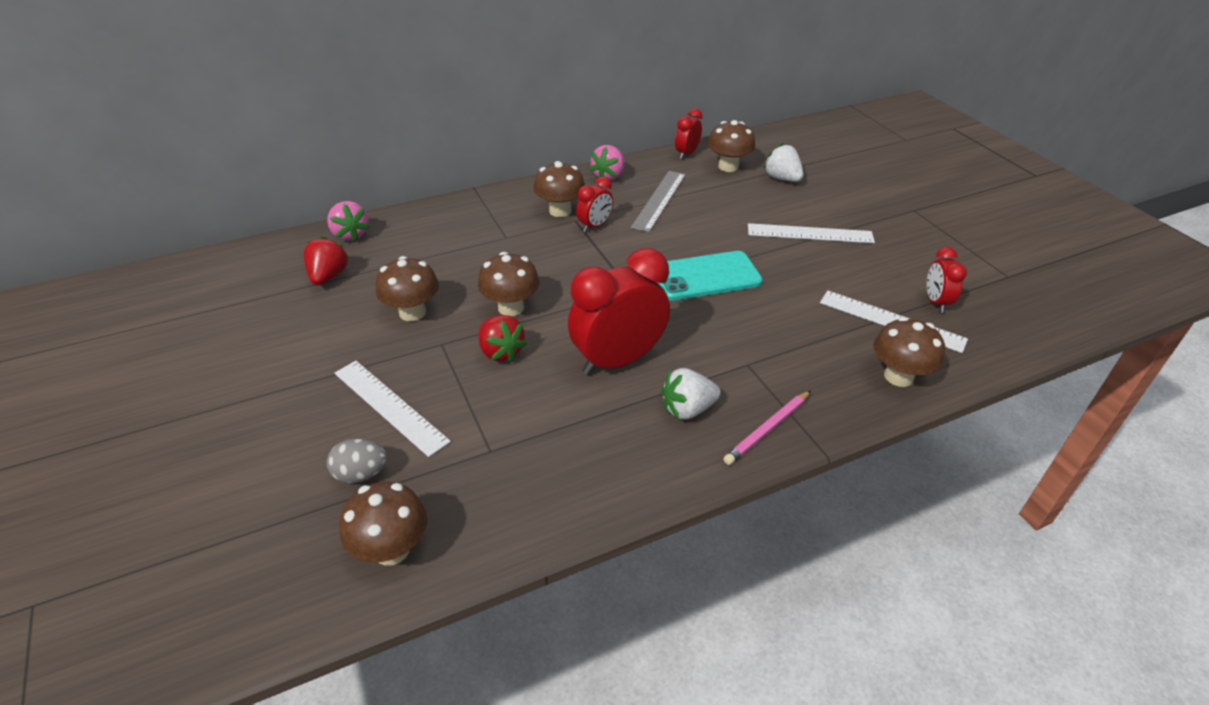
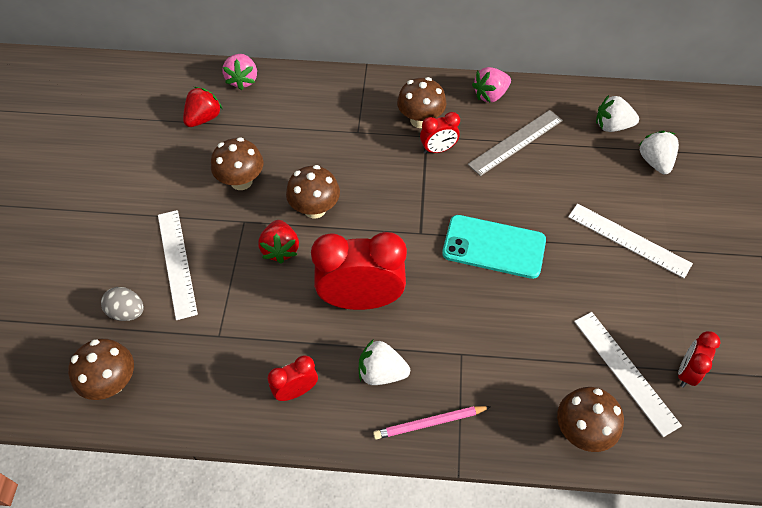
camera: 30 degrees right, 15 degrees up
red clock [675,109,703,159] -> red clock moved to [268,356,318,401]
brown mushroom [708,120,755,172] -> white strawberry [596,95,639,132]

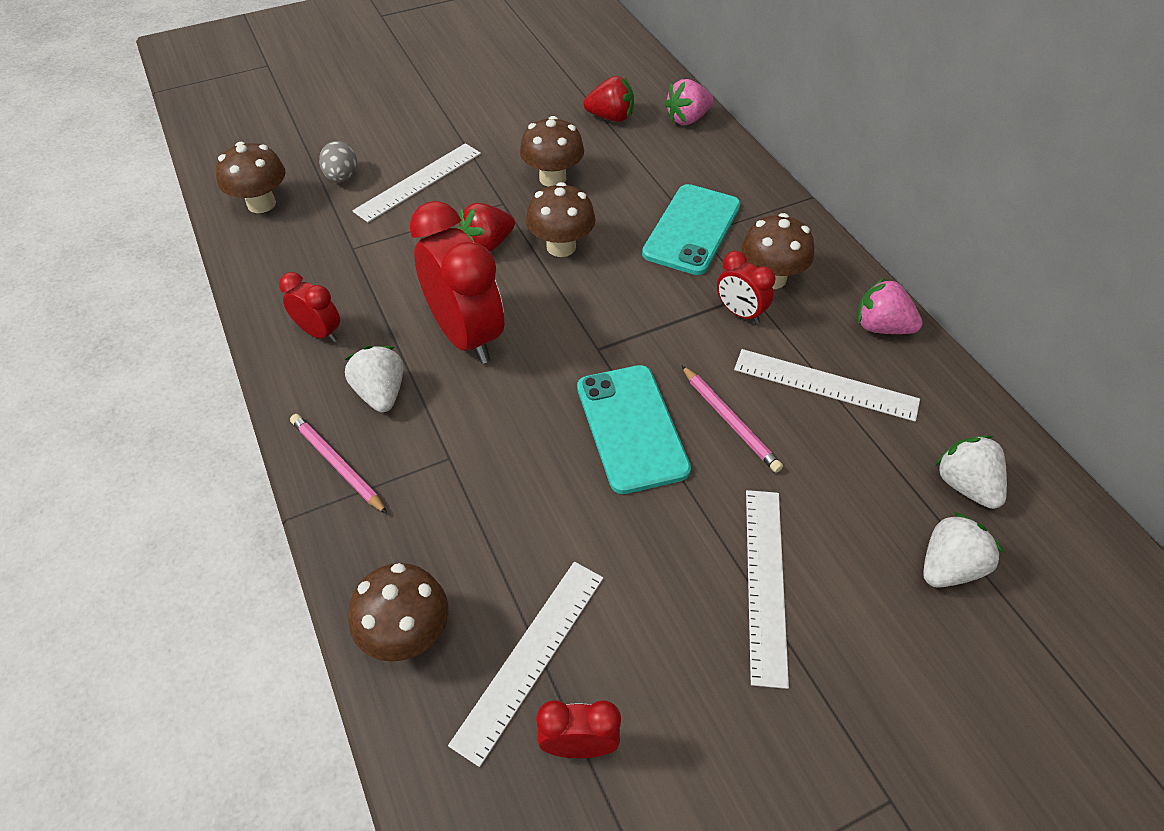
camera: 60 degrees right, 5 degrees down
grey ruler [468,110,563,176] -> white ruler [734,349,920,422]
none -> turquoise phone [642,184,741,275]
none -> pink pencil [681,365,783,473]

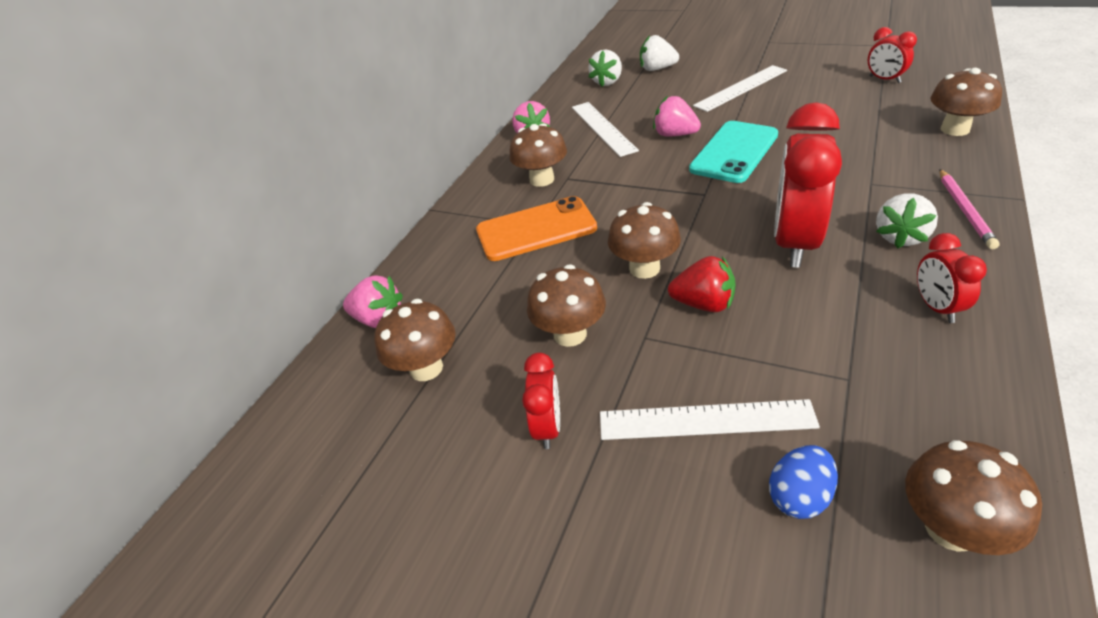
camera: 125 degrees left, 10 degrees down
grey egg [319,141,357,182] -> blue egg [769,445,838,519]
white ruler [448,562,603,767] -> none
red strawberry [583,76,634,122] -> brown mushroom [374,299,456,381]
turquoise phone [642,184,741,275] -> orange phone [476,196,597,261]
pink pencil [681,365,783,473] -> pink strawberry [653,96,701,136]
red clock [717,251,775,324] -> red clock moved to [522,353,560,449]

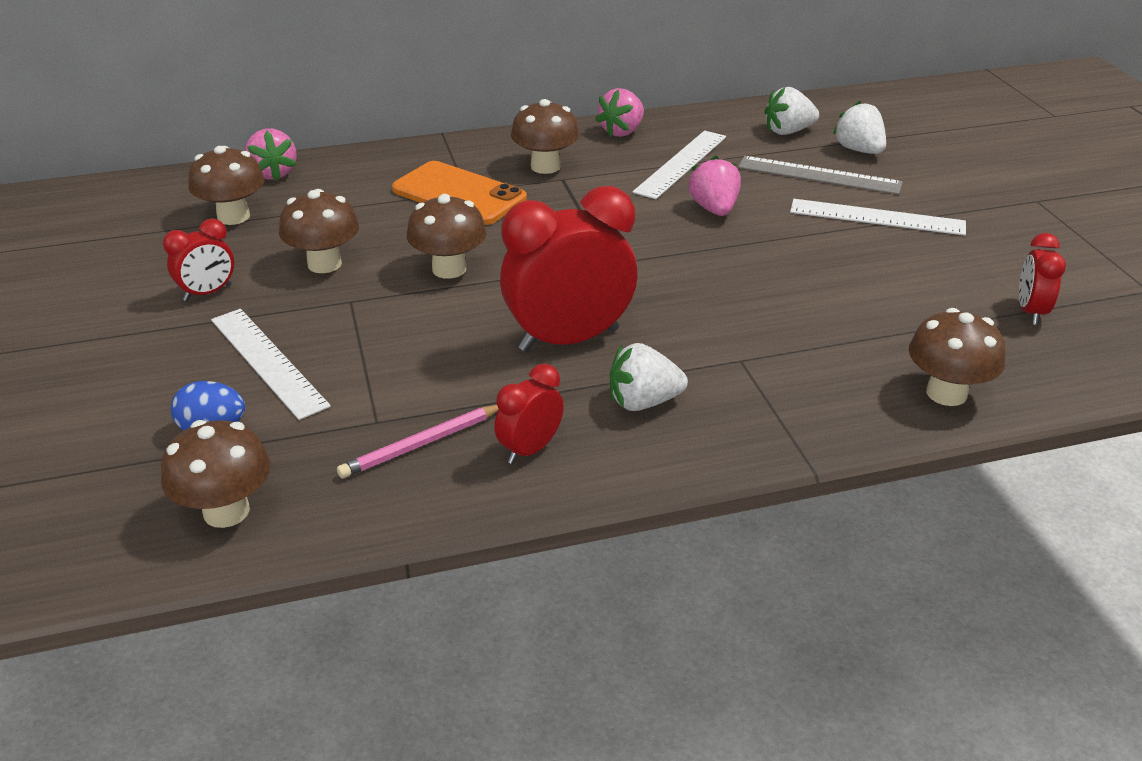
camera: 45 degrees right, 5 degrees down
red strawberry [668,256,736,312] -> none
turquoise phone [689,121,778,183] -> none
pink pencil [939,169,1000,249] -> pink pencil moved to [337,405,499,478]
none -> grey ruler [738,156,903,195]

